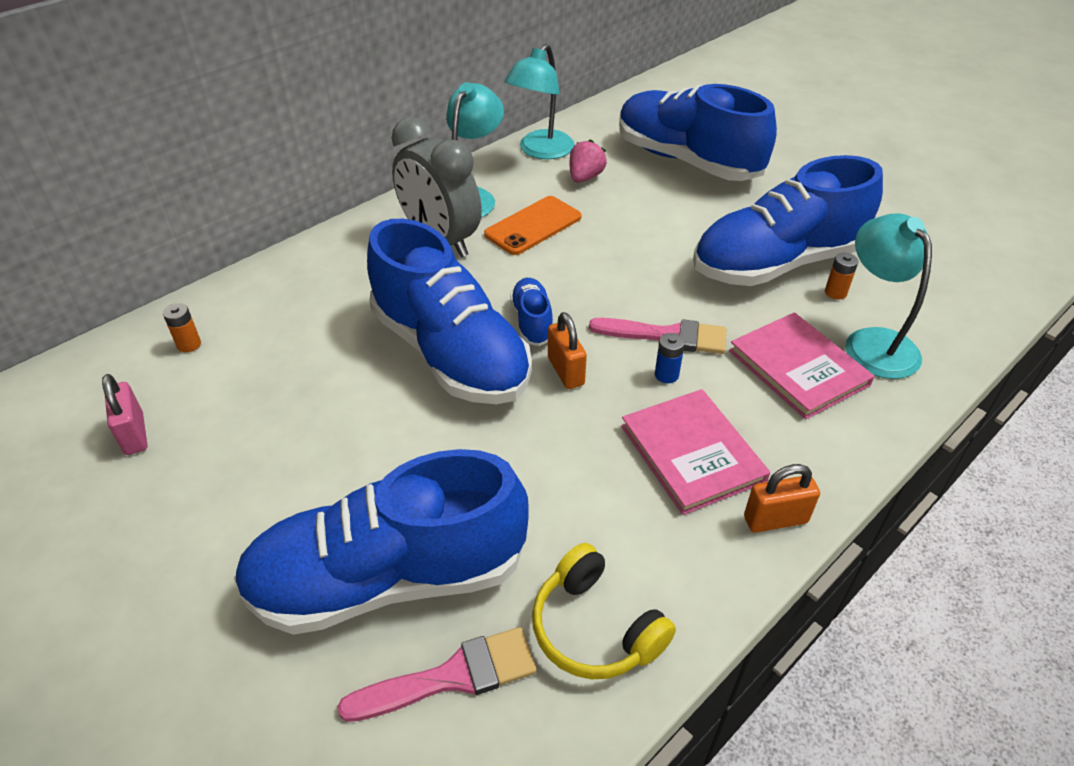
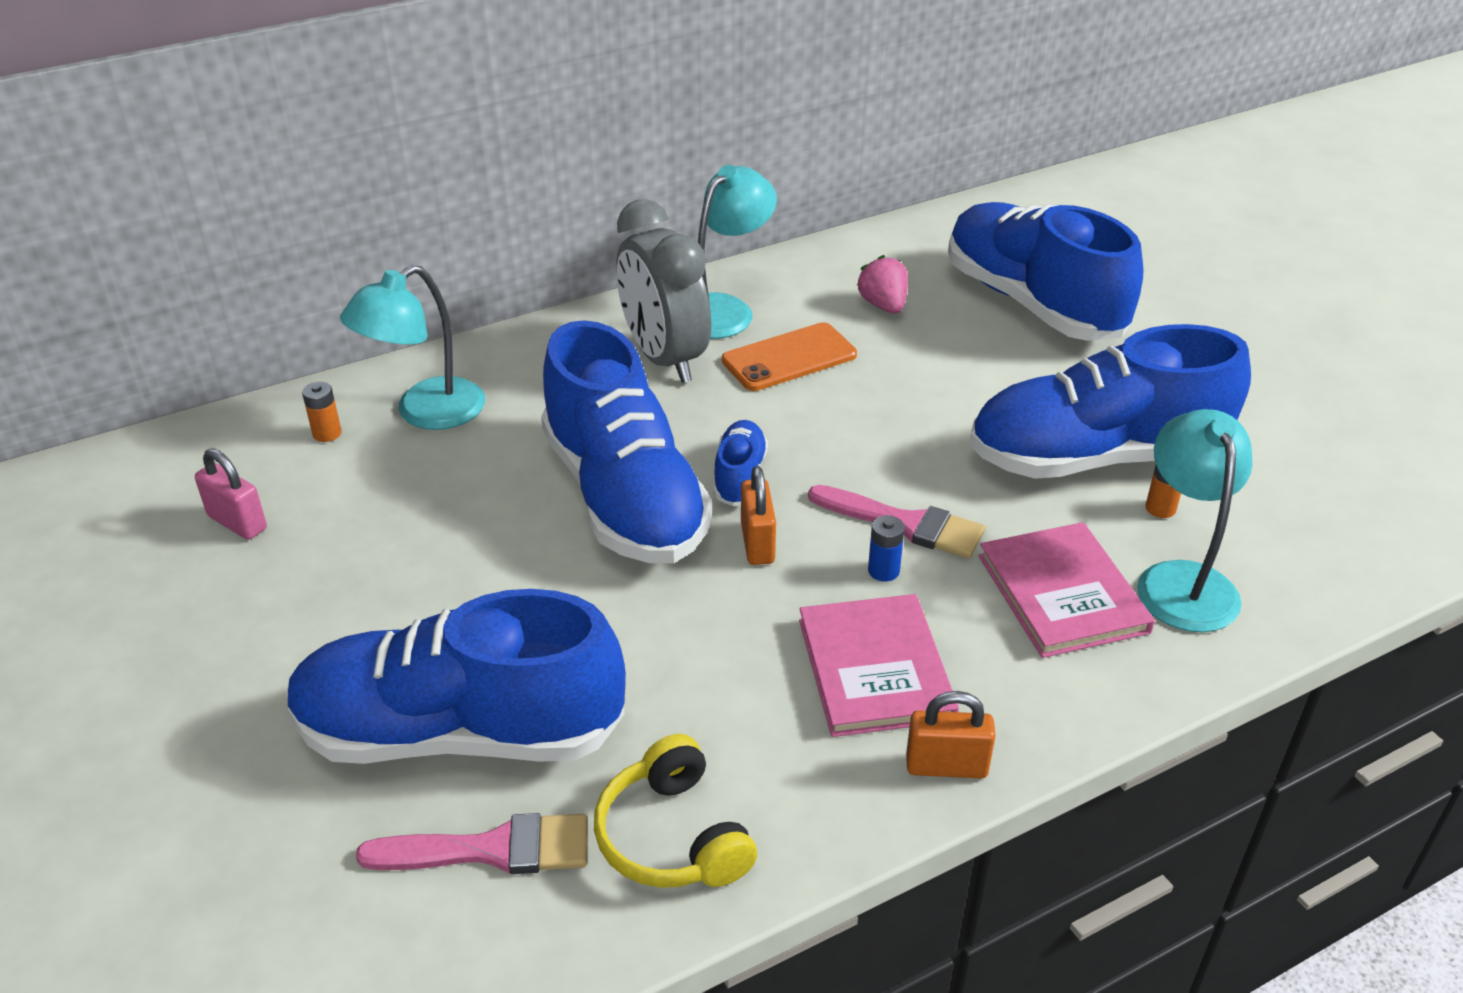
camera: 15 degrees right, 5 degrees down
pink padlock [102,374,147,455] -> pink padlock turned 45 degrees counterclockwise [195,448,267,540]
turquoise lamp [505,44,575,159] -> turquoise lamp moved to [340,265,485,430]
pink strawberry [570,139,607,183] -> pink strawberry turned 60 degrees counterclockwise [857,255,908,313]

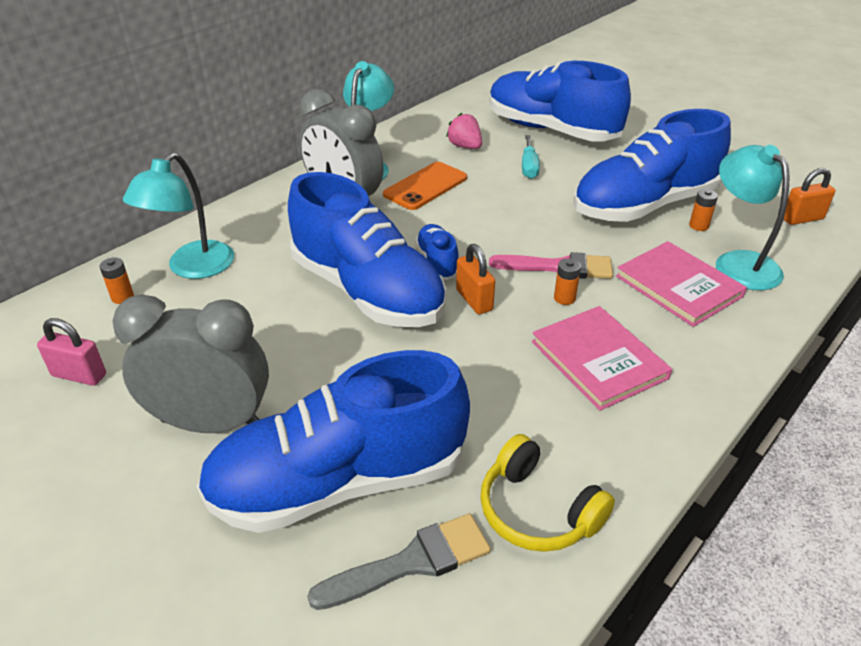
camera: 20 degrees left, 0 degrees up
pink brush [356,813,588,874] -> grey brush [307,513,491,610]
blue battery [868,515,905,582] -> orange battery [554,258,581,305]
orange padlock [906,691,996,779] -> orange padlock moved to [784,168,836,225]
none -> grey clock [113,294,269,433]
none -> turquoise screwdriver [522,135,540,179]

